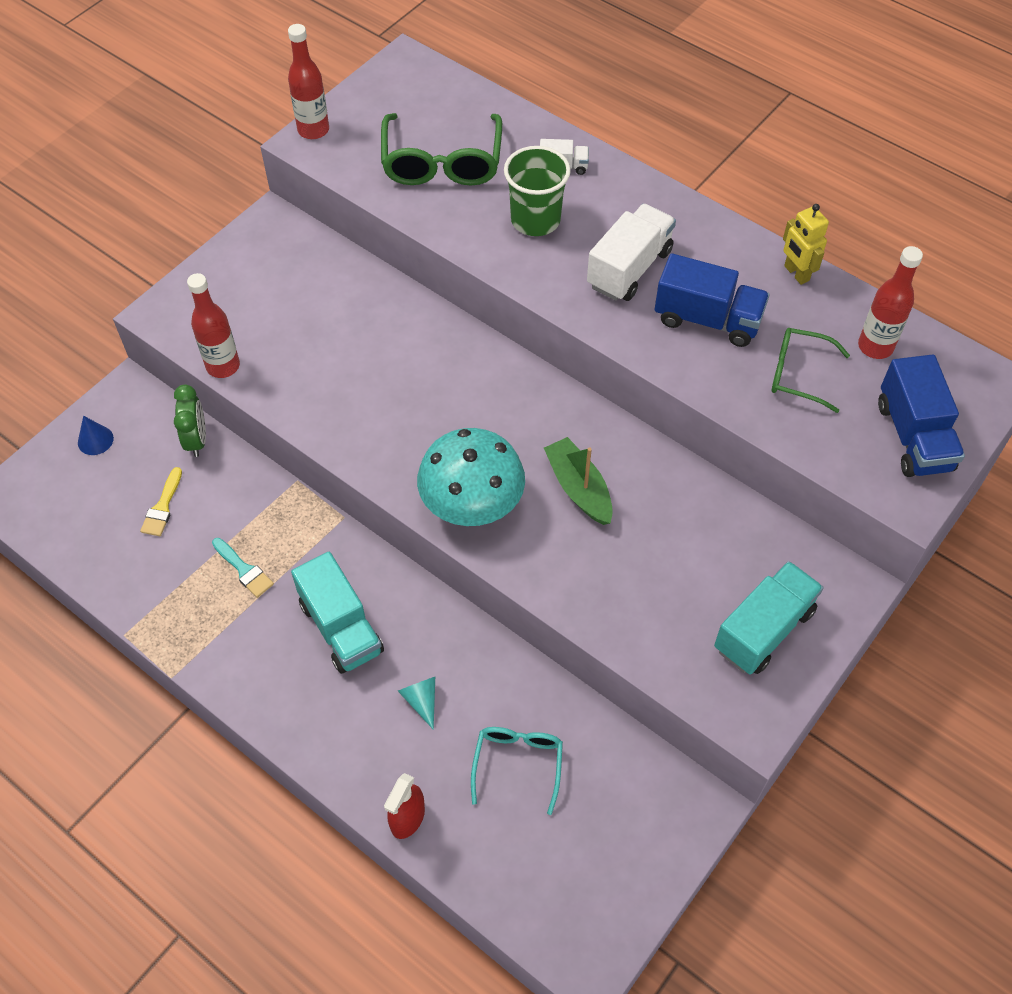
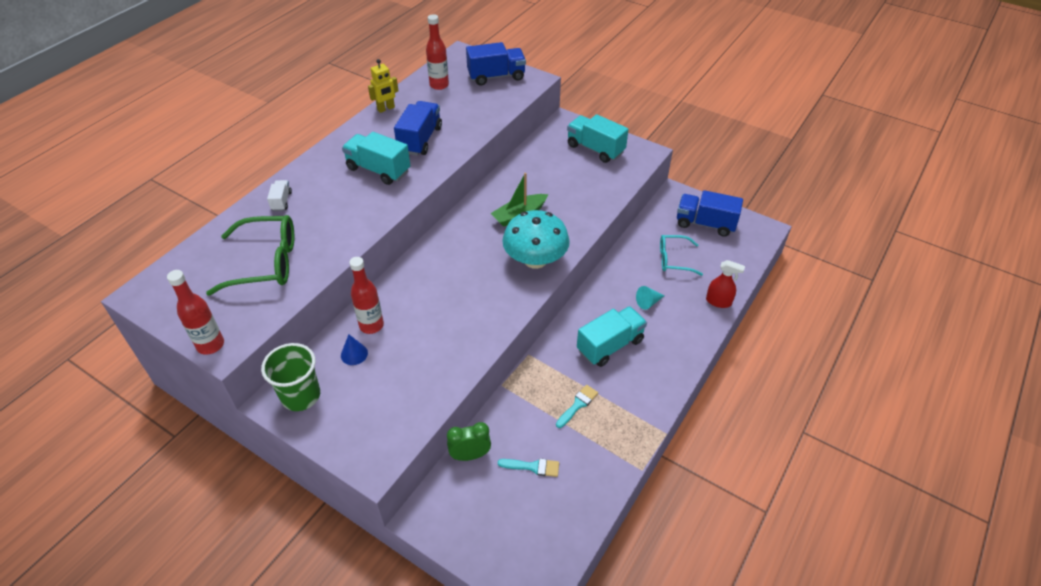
camera: 95 degrees left, 10 degrees down
blue cone [78,416,114,455] -> blue cone moved to [341,334,368,365]
yellow brush [140,467,182,536] -> turquoise brush [498,458,559,477]
red bottle [187,273,240,378] -> red bottle moved to [349,257,384,334]
green cup [504,146,571,236] -> green cup moved to [261,343,320,411]
white truck [587,204,676,301] -> turquoise truck [342,132,411,185]
green glasses [772,328,850,413] -> none
none -> blue truck [677,190,743,237]

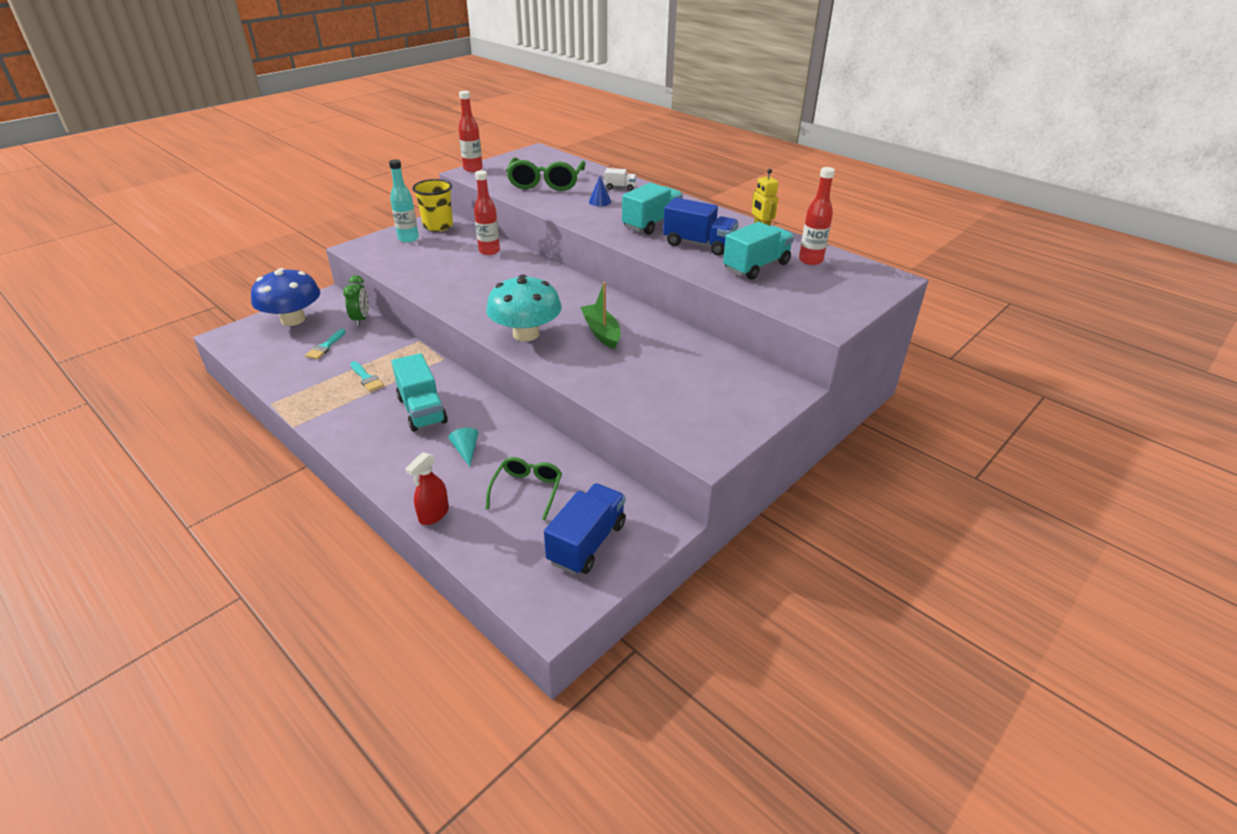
camera: 100 degrees right, 10 degrees down
green cup [261,343,320,411] -> yellow cup [412,179,453,232]
blue cone [341,334,368,365] -> blue cone moved to [589,176,611,206]
blue truck [466,42,526,86] -> none
turquoise truck [567,114,629,163] -> turquoise truck moved to [723,222,794,280]
turquoise glasses [660,235,703,276] -> green glasses [486,457,562,520]
none -> blue mushroom [251,268,320,326]
none -> turquoise bottle [389,159,419,243]

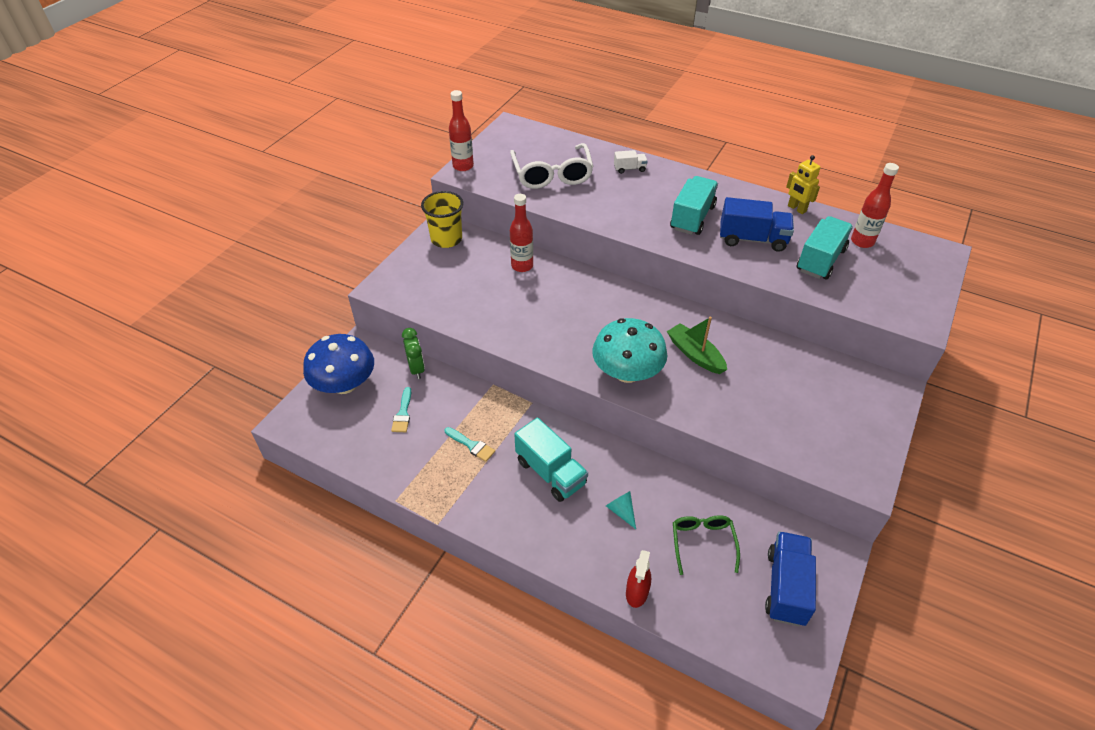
camera: 15 degrees left, 10 degrees up
turquoise bottle [389,159,419,243] -> none
green glasses [506,158,586,191] -> white glasses [510,143,594,189]
blue cone [589,176,611,206] -> none

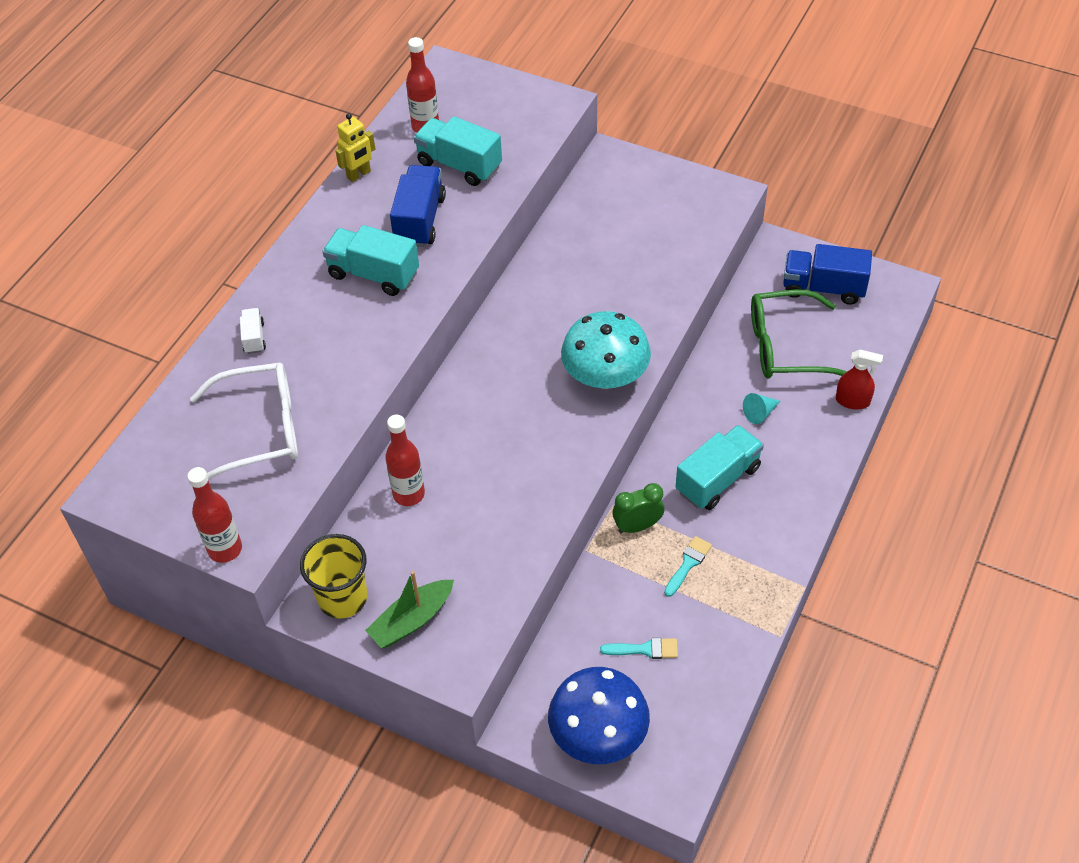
camera: 90 degrees left, 5 degrees up
green clock [402,328,425,379] -> green clock moved to [612,483,664,533]
green boat [667,317,727,374] -> green boat moved to [365,571,454,648]
green glasses [673,515,740,575] -> green glasses [751,290,847,379], size x1.63

